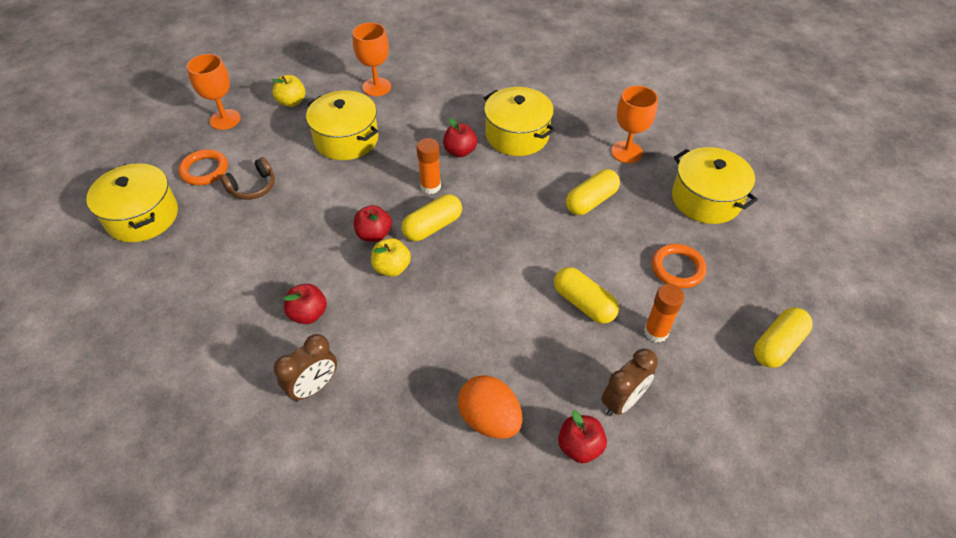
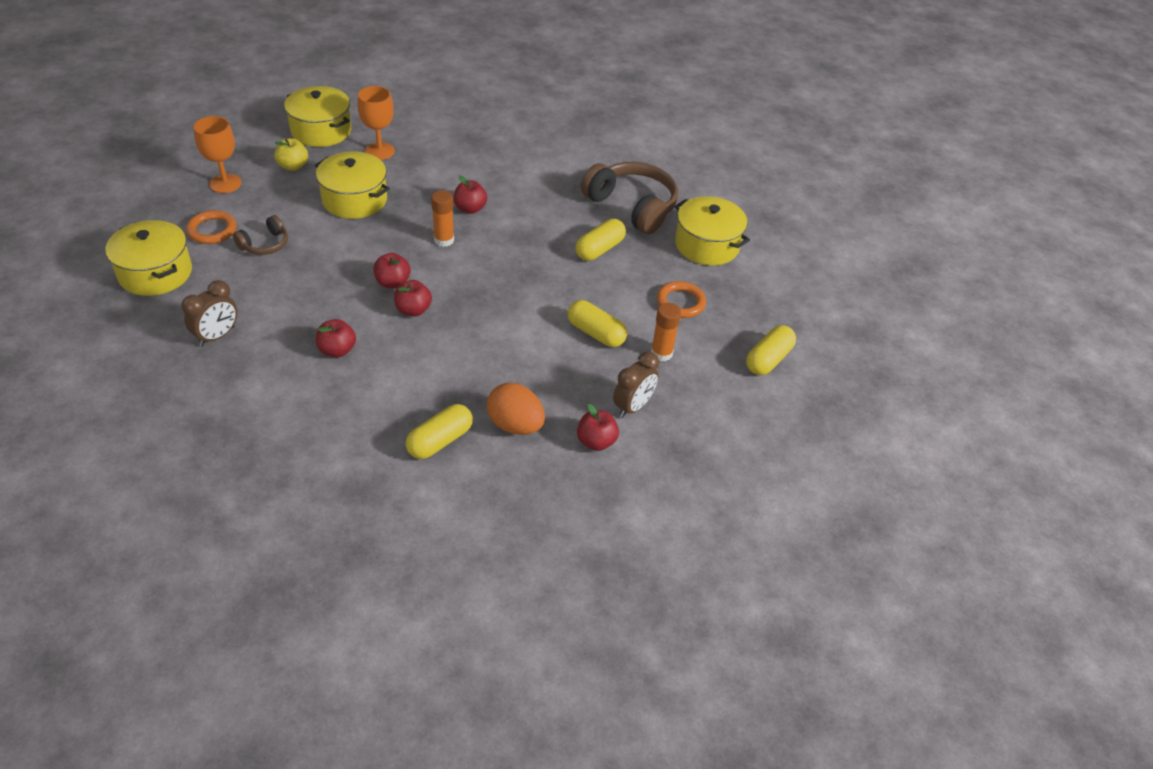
camera: 10 degrees left, 5 degrees down
brown clock [274,334,337,402] -> brown clock moved to [181,280,237,346]
yellow apple [371,238,411,277] -> red apple [394,280,432,316]
yellow capsule [402,194,462,241] -> yellow capsule moved to [406,404,473,459]
yellow pot [484,87,555,156] -> yellow pot moved to [284,86,351,147]
orange goblet [611,86,658,163] -> brown headphones [581,162,678,234]

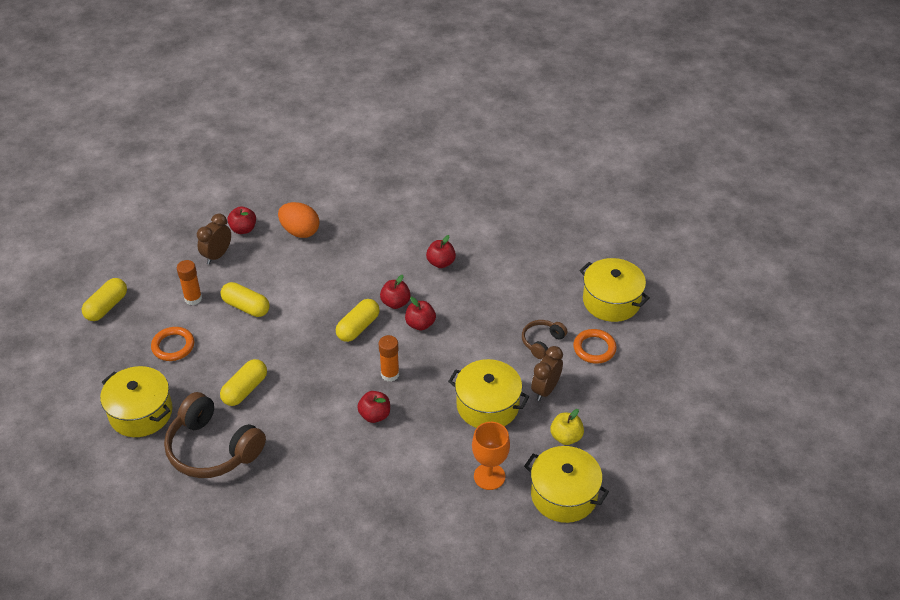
camera: 175 degrees right, 0 degrees up
brown clock [181,280,237,346] -> brown clock moved to [531,346,563,401]
orange goblet [194,116,242,193] -> none
yellow capsule [406,404,473,459] -> yellow capsule moved to [336,299,380,342]

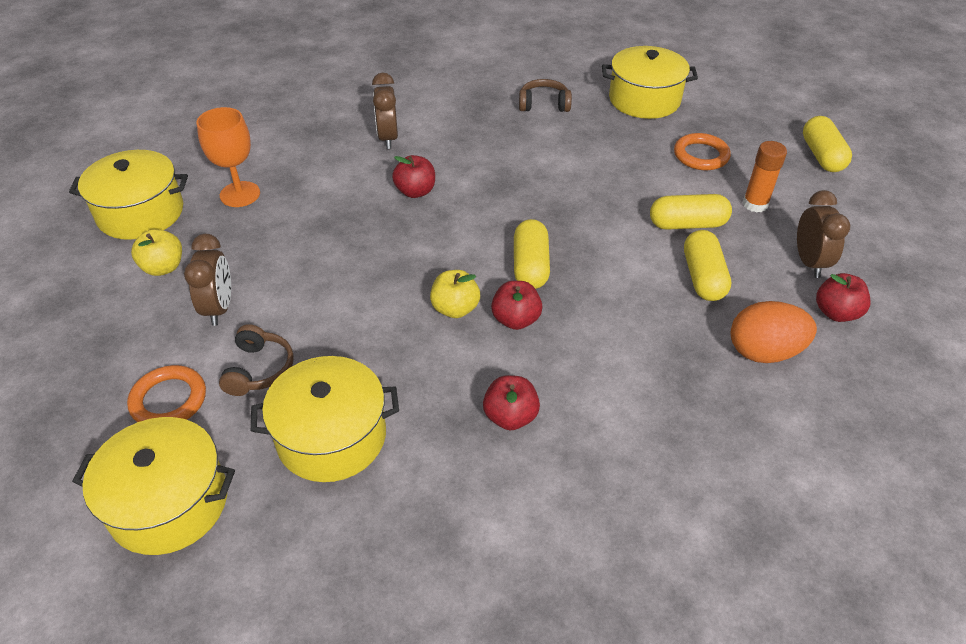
camera: 145 degrees right, 0 degrees up
brown headphones [164,392,266,478] -> brown headphones [519,79,572,112], size x0.51
yellow capsule [220,359,267,406] -> yellow capsule moved to [684,230,731,301]
orange glue stick [379,335,399,382] -> none
red apple [405,297,436,330] -> yellow apple [430,270,480,318]
yellow pot [448,359,529,428] -> yellow pot moved to [251,356,399,482]
none -> brown clock [372,72,398,149]

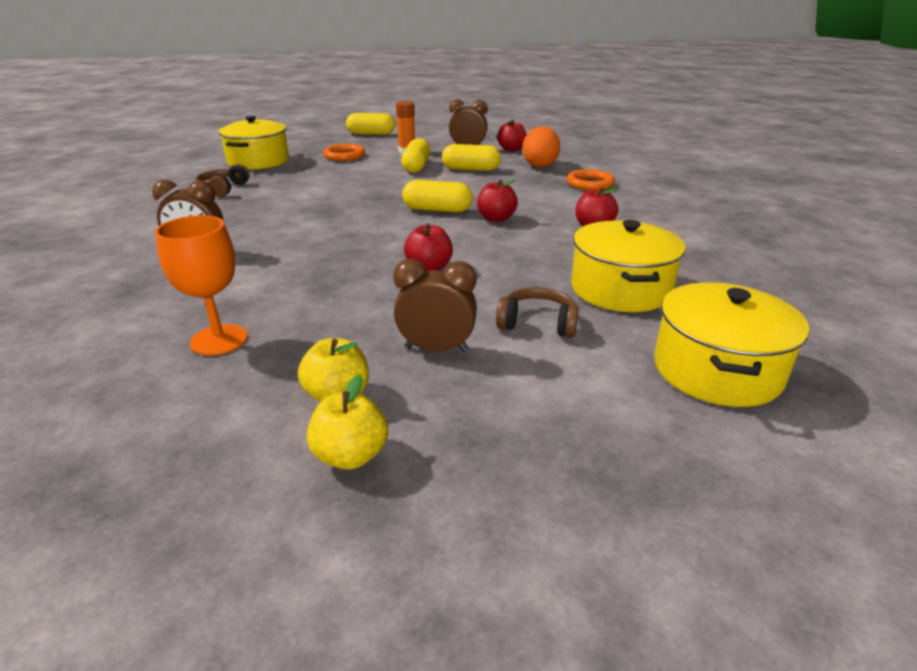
camera: 80 degrees left, 15 degrees down
yellow pot [69,150,188,240] -> none
orange ring [127,365,206,422] -> orange ring moved to [566,169,615,190]
red apple [392,155,435,198] -> red apple moved to [404,223,453,272]
yellow apple [430,270,480,318] -> yellow apple moved to [307,375,388,470]

